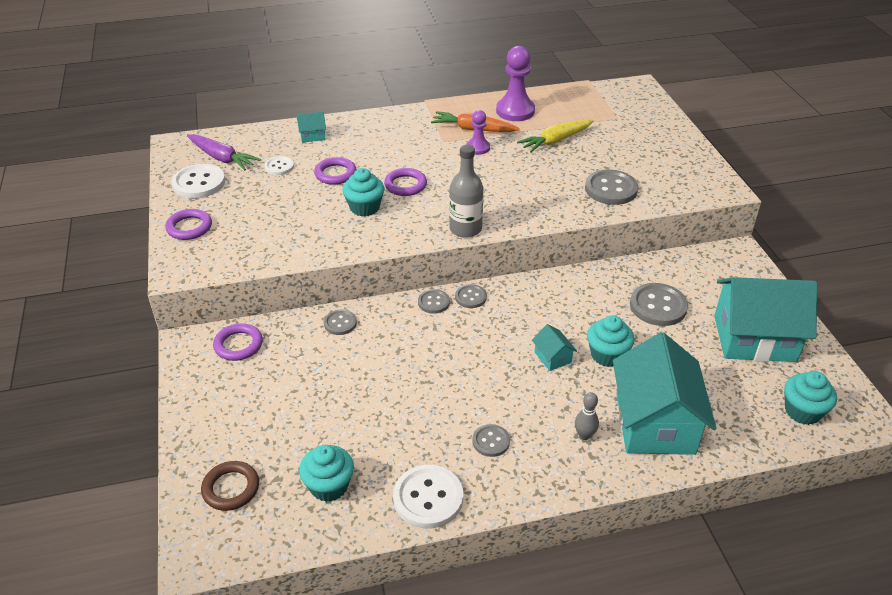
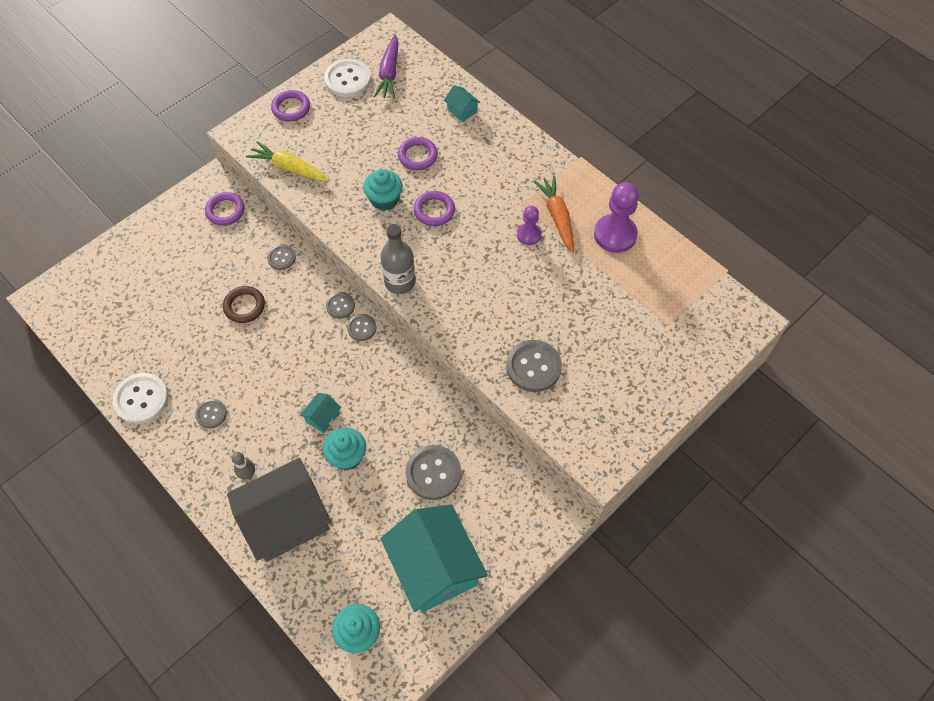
camera: 60 degrees right, 20 degrees up
brown ring [201,461,259,511] -> brown ring moved to [223,286,265,323]
white button [265,156,294,175] -> none
turquoise cupcake [299,445,354,502] -> none
yellow carrot [517,119,594,153] -> yellow carrot moved to [246,141,330,181]
turquoise house [613,332,716,455] -> grey house [227,458,331,562]

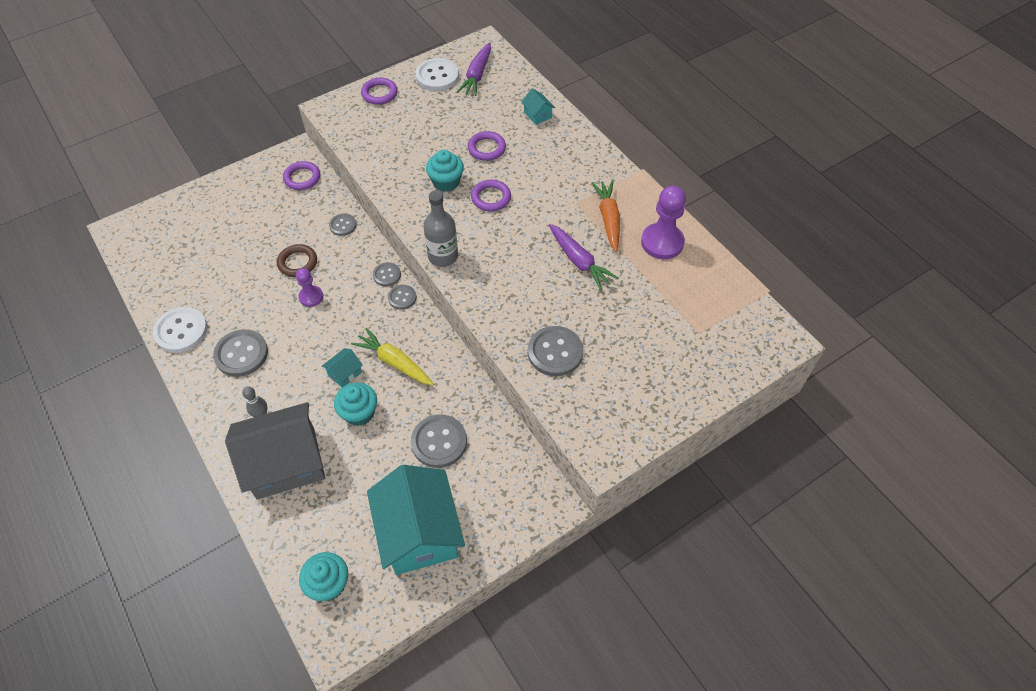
camera: 10 degrees right, 5 degrees down
grey button [195,399,227,428] -> grey button [213,329,268,377], size x1.76
yellow carrot [246,141,330,181] -> yellow carrot moved to [351,328,434,385]
purple pawn [517,206,541,245] -> purple pawn moved to [296,268,323,307]
none -> purple carrot [549,224,618,290]

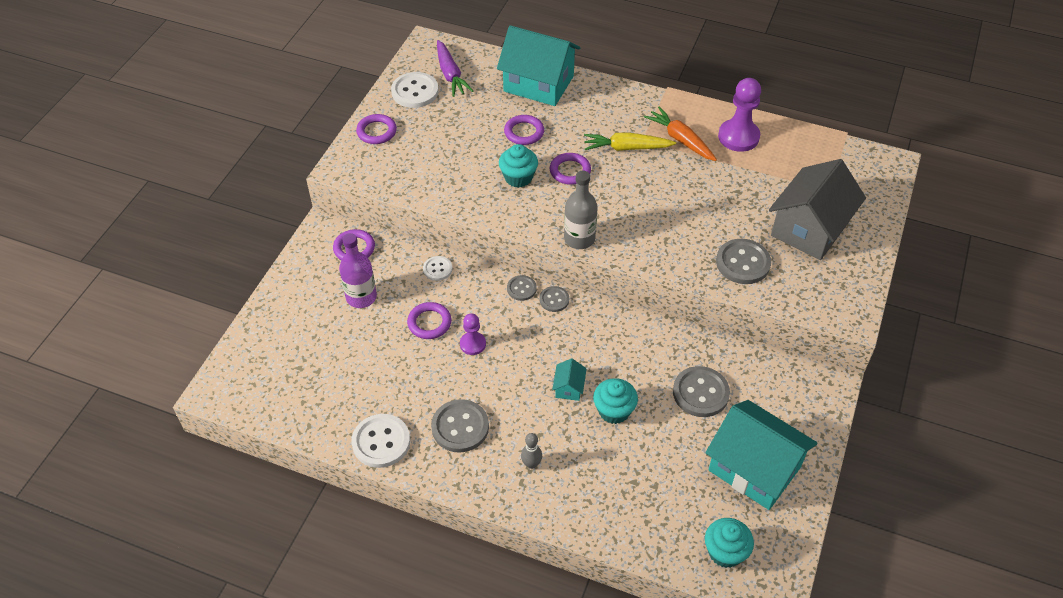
camera: 35 degrees left, 5 degrees down
grey house [225,402,325,499] -> grey house moved to [769,159,866,260]
brown ring [277,244,317,277] -> purple ring [407,302,452,339]
grey button [329,213,356,236] -> white button [423,256,452,281]
yellow carrot [351,328,434,385] -> yellow carrot moved to [584,133,676,151]
turquoise house [521,89,555,125] -> turquoise house [497,25,580,106], size x2.45
purple carrot [549,224,618,290] -> none
none -> purple bottle [339,233,377,308]

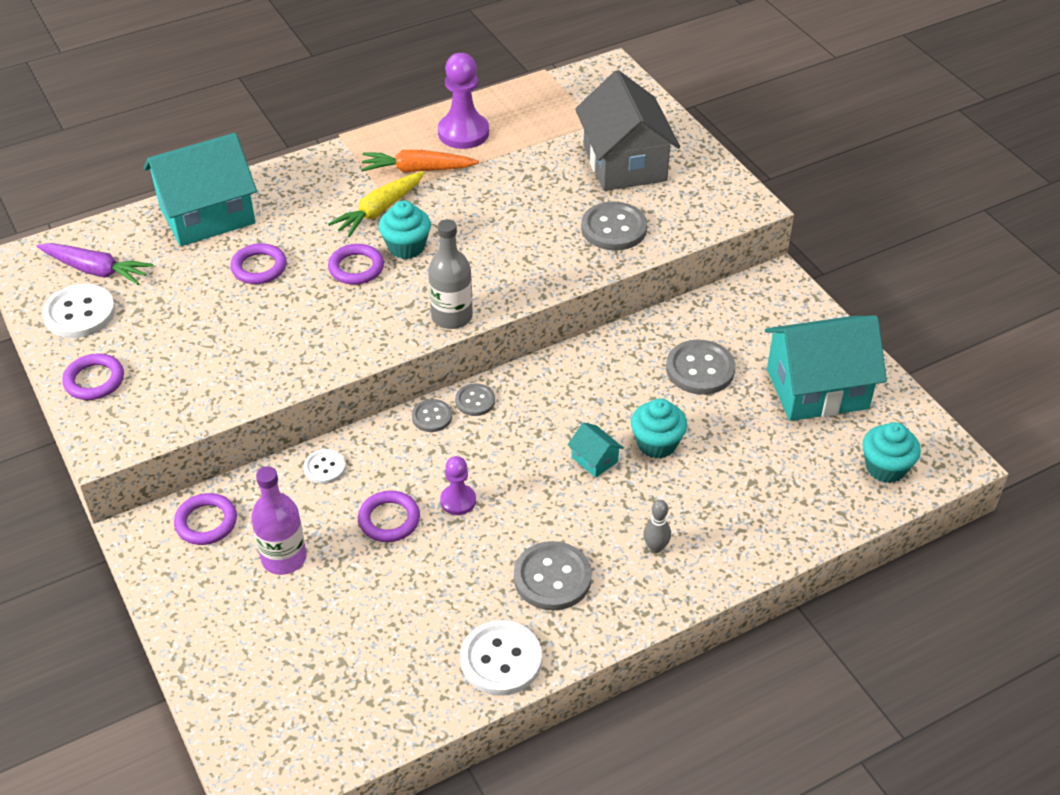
camera: 50 degrees left, 5 degrees down
turquoise cupcake [499,144,538,188] -> turquoise cupcake moved to [379,200,431,259]

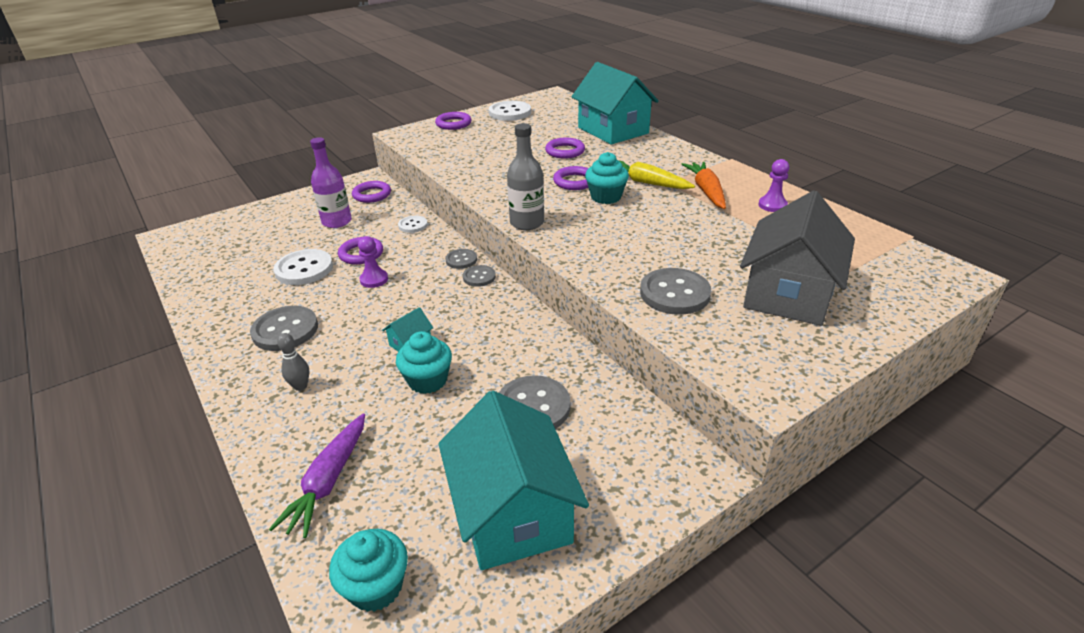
camera: 85 degrees right, 10 degrees down
purple carrot [37,243,154,285] -> purple carrot moved to [269,413,365,538]
purple pawn [438,53,489,149] -> purple pawn [758,159,789,212], size x0.57
white button [460,620,542,696] -> white button moved to [273,249,333,285]
grey house [575,70,680,191] -> grey house turned 45 degrees counterclockwise [740,190,855,326]

